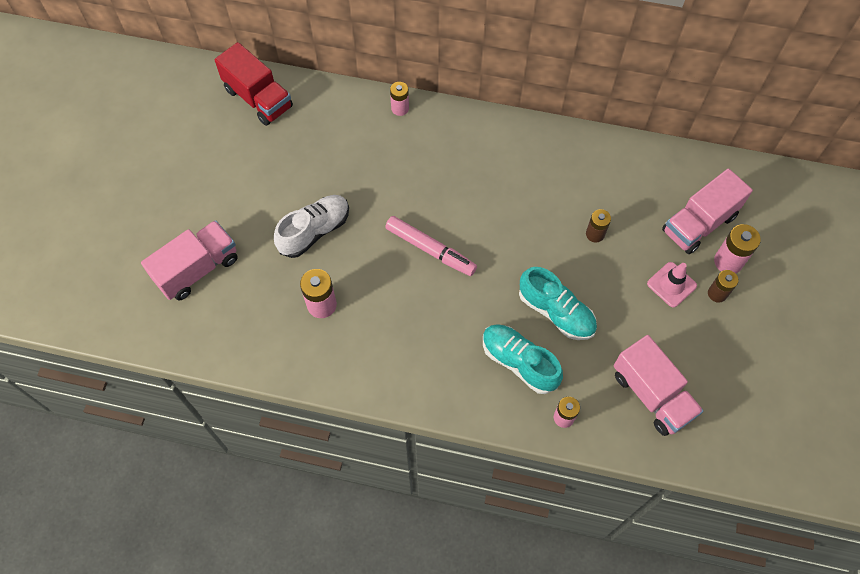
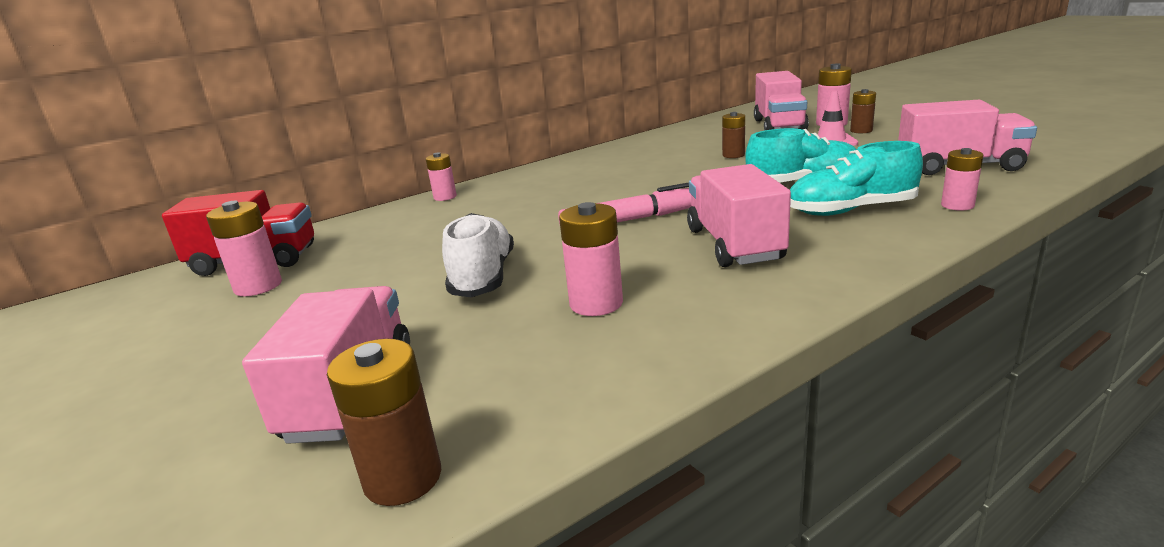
camera: 45 degrees left, 40 degrees down
none -> pink battery [206,201,282,296]
none -> brown battery [327,339,441,506]
none -> pink truck [687,164,791,267]

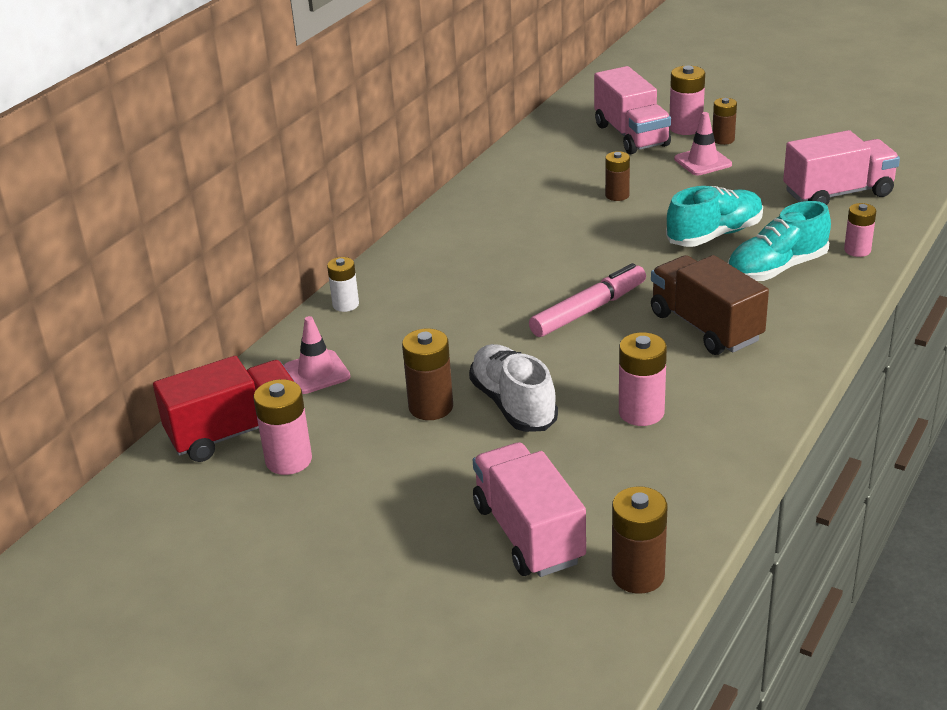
camera: 25 degrees left, 10 degrees up
pink battery [426,152,457,201] -> white battery [327,257,359,312]
pink truck [687,164,791,267] -> brown truck [651,255,769,355]
none -> pink traffic cone [284,316,351,394]
none -> brown battery [402,328,453,420]

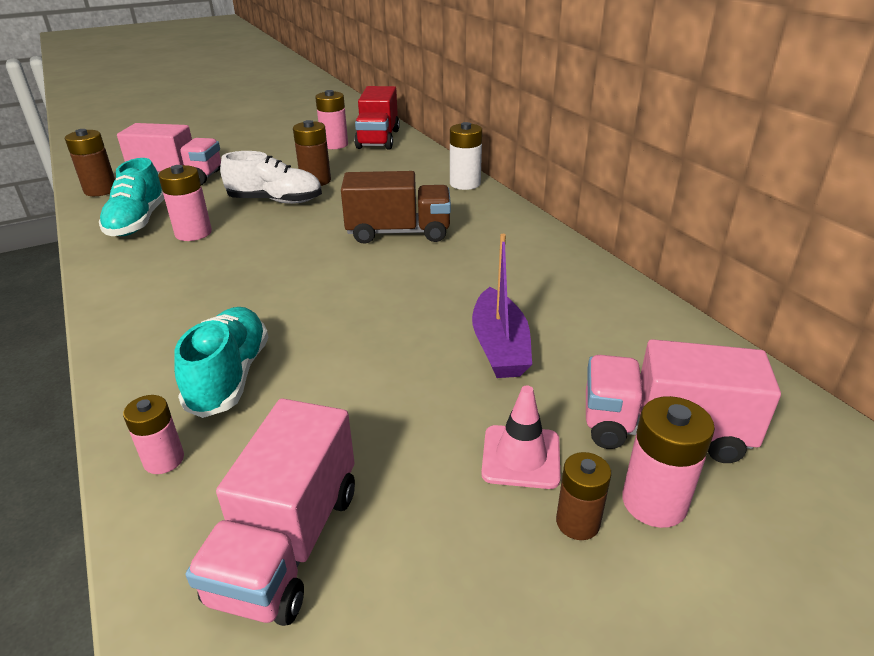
camera: 120 degrees right, 0 degrees up
pink traffic cone [284,316,351,394] -> none
white battery [327,257,359,312] -> white battery [450,122,482,190], size x1.50
pink marker [529,263,646,337] -> none
brown battery [605,151,630,201] -> purple boat [472,234,532,378]
brown truck [651,255,769,355] -> brown truck moved to [341,171,451,244]
turquoise shoe [666,186,763,247] -> turquoise shoe moved to [99,158,164,236]

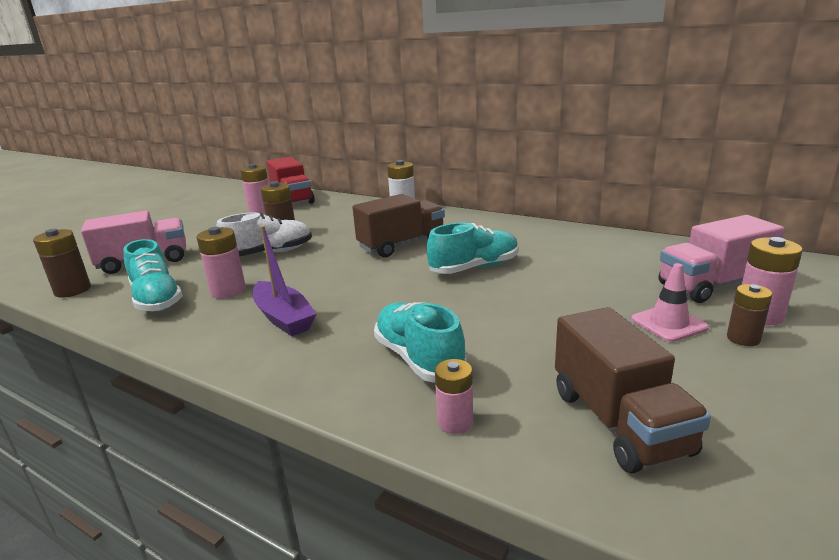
camera: 30 degrees left, 10 degrees down
pink truck [185,398,355,626] -> brown truck [555,307,711,473]
purple boat [472,234,532,378] -> purple boat moved to [253,225,316,336]
none -> turquoise shoe [427,223,519,274]

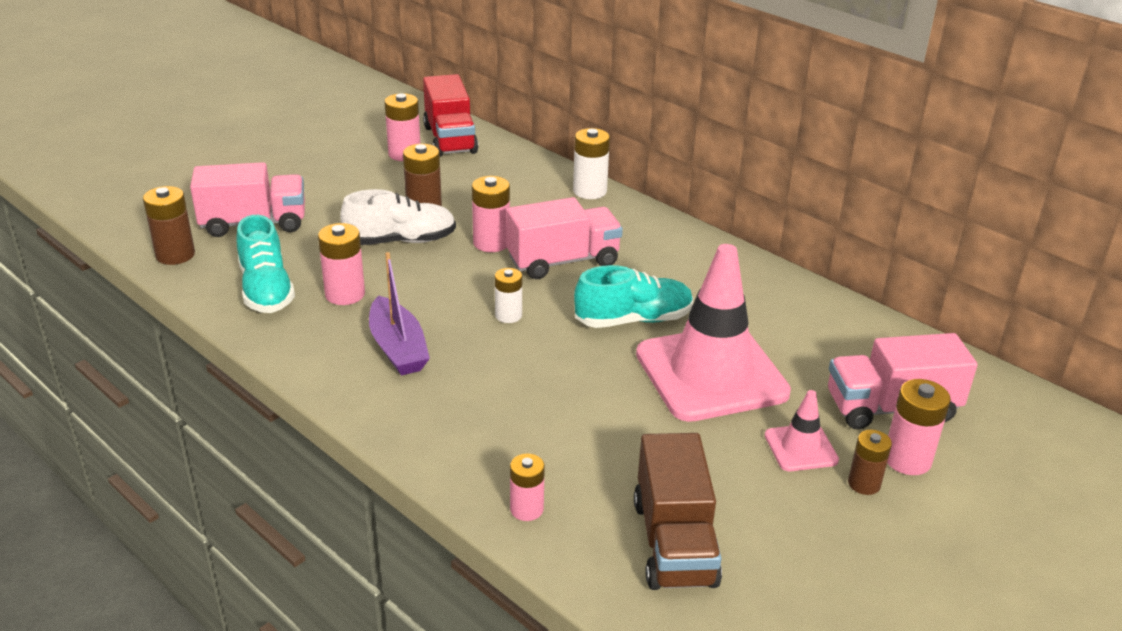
camera: 10 degrees right, 10 degrees up
brown truck [352,194,445,258] -> pink truck [506,197,623,279]
turquoise shoe [374,302,467,383] -> none
none -> pink battery [472,176,510,252]
none -> white battery [495,268,522,323]
none -> pink traffic cone [636,244,791,422]

